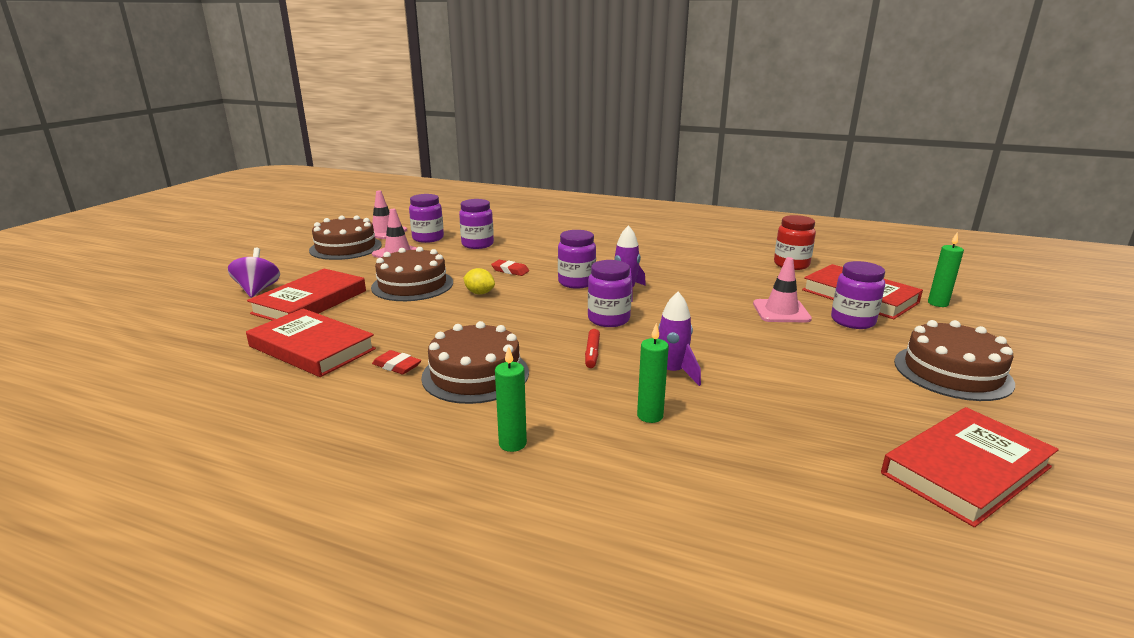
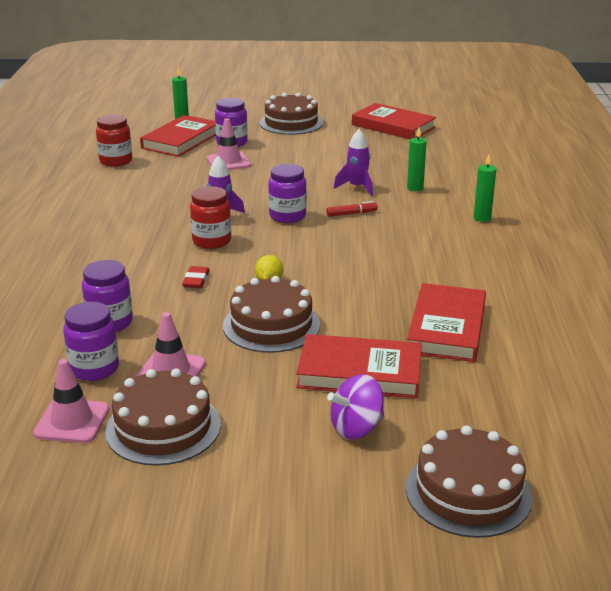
camera: 110 degrees left, 5 degrees up
red eraser [372,350,421,374] -> none
brown cake [421,321,529,404] -> brown cake moved to [406,425,533,538]
purple jar [558,230,596,289] -> red jar [190,186,231,249]

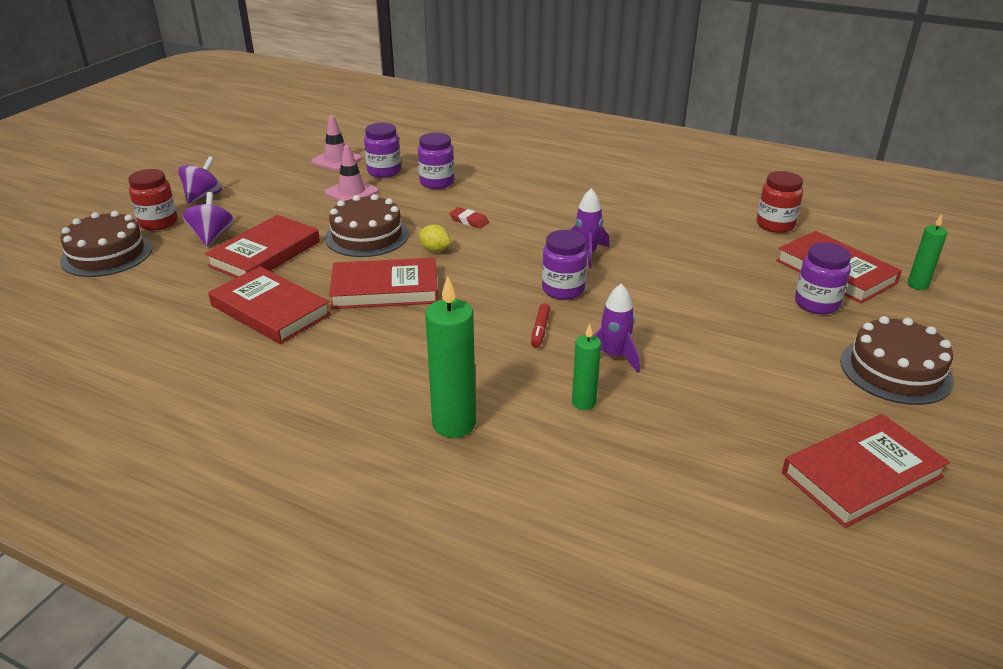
camera: 115 degrees right, 5 degrees up
brown cake [105,368,221,466] -> none
red jar [190,186,231,249] -> red jar moved to [128,169,178,231]
pink traffic cone [207,118,251,170] -> none
green candle [474,154,497,222] -> green candle [425,276,476,438], size x1.74
none -> purple spinning top [178,156,222,204]
none -> red book [329,258,438,309]

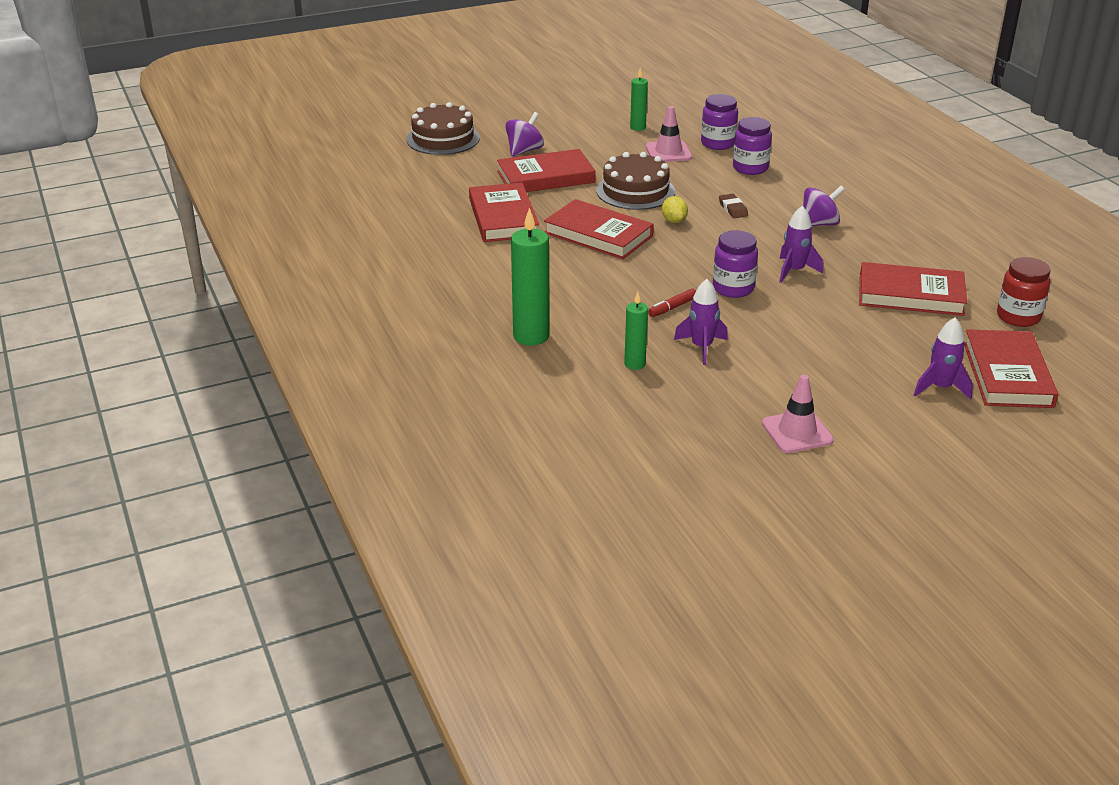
camera: 40 degrees right, 0 degrees up
red jar [128,169,178,231] -> none
purple spinning top [178,156,222,204] -> purple spinning top moved to [803,186,845,226]
pink traffic cone [311,116,362,171] -> pink traffic cone moved to [762,375,834,453]
red eraser [449,207,489,228] -> brown eraser [719,194,748,218]
red book [782,414,950,528] -> red book moved to [859,262,967,316]
purple jar [795,242,851,314] -> purple rocket [914,318,973,399]
brown cake [840,316,954,405] -> none
green candle [907,214,947,290] -> green candle moved to [630,68,648,131]

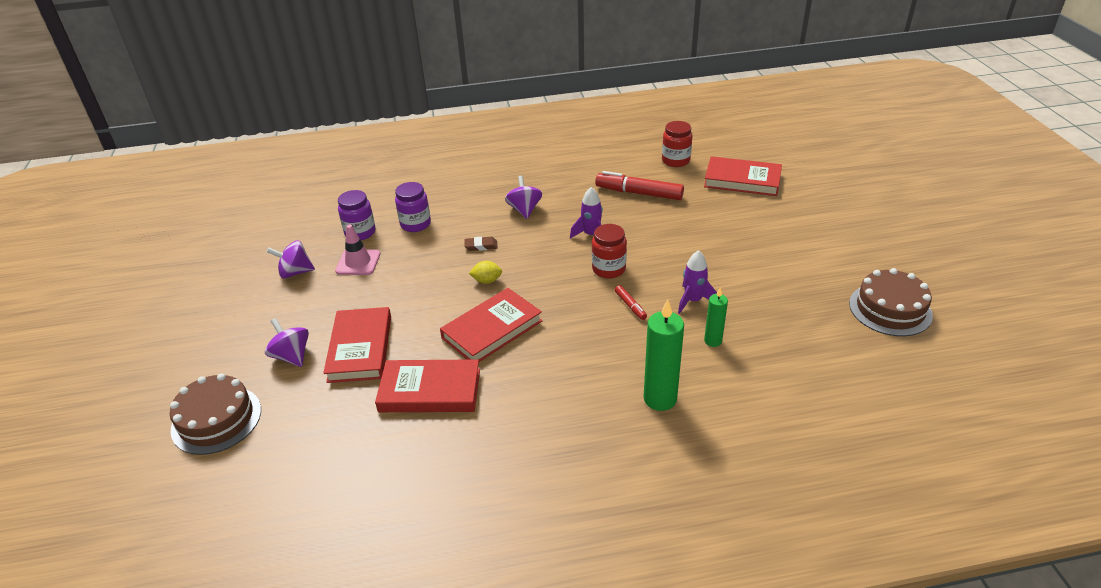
camera: 75 degrees left, 5 degrees up
brown cake [596,152,675,210] -> brown cake moved to [849,268,933,336]
green candle [630,68,648,131] -> purple spinning top [267,240,315,278]
purple jar [713,230,758,298] -> red jar [592,224,627,278]
pink traffic cone [762,375,834,453] -> none
red book [859,262,967,316] -> red marker [595,171,684,200]
purple rocket [914,318,973,399] -> none

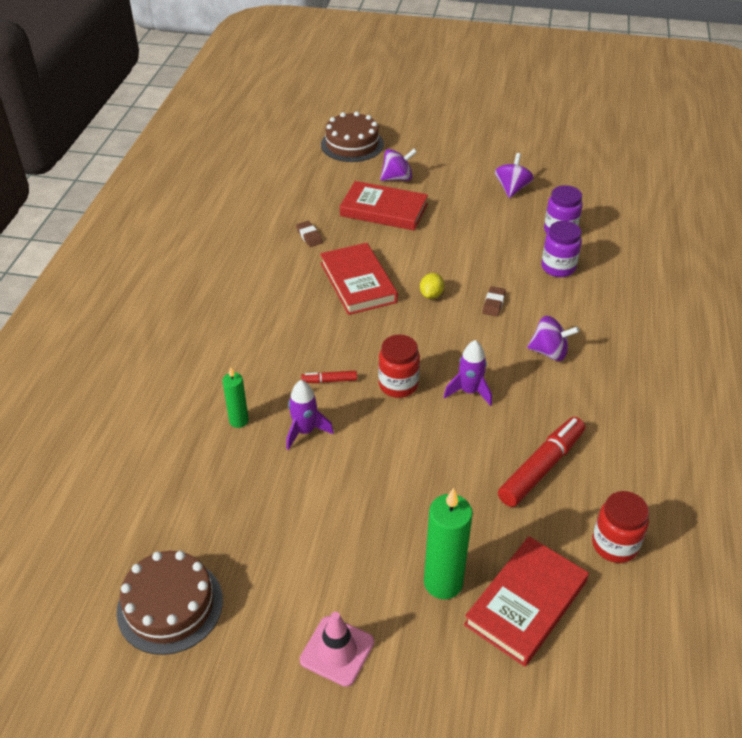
camera: 110 degrees right, 5 degrees up
pink traffic cone [335,224,381,275] -> pink traffic cone moved to [300,612,374,687]
red book [375,359,480,412] -> brown eraser [296,221,323,247]
green candle [644,299,684,411] -> green candle moved to [424,488,473,599]

